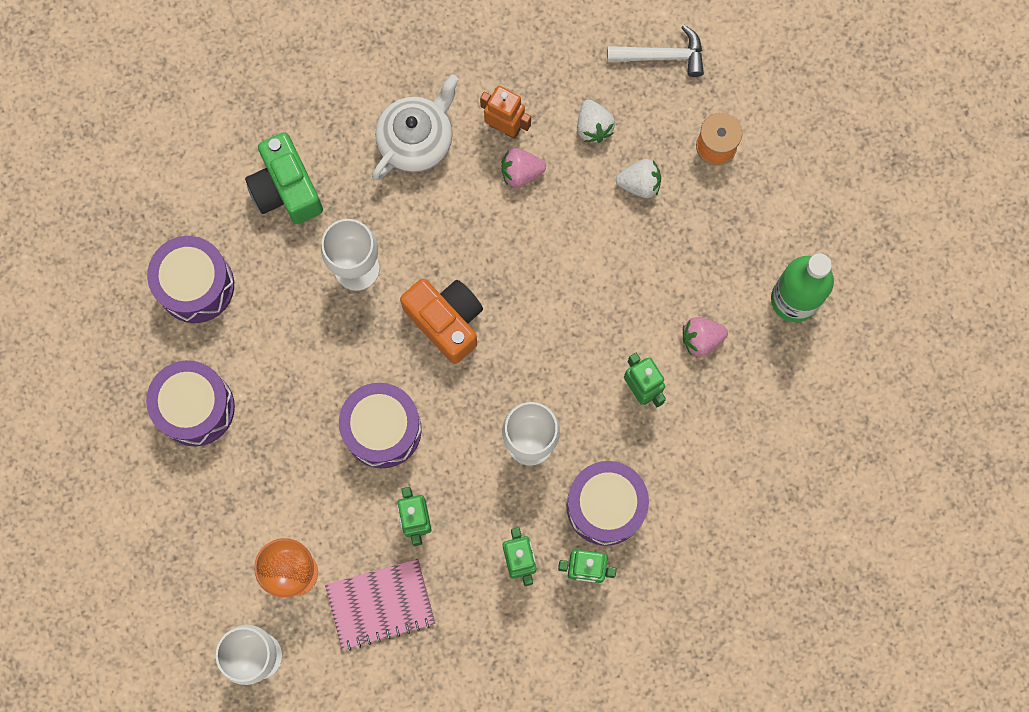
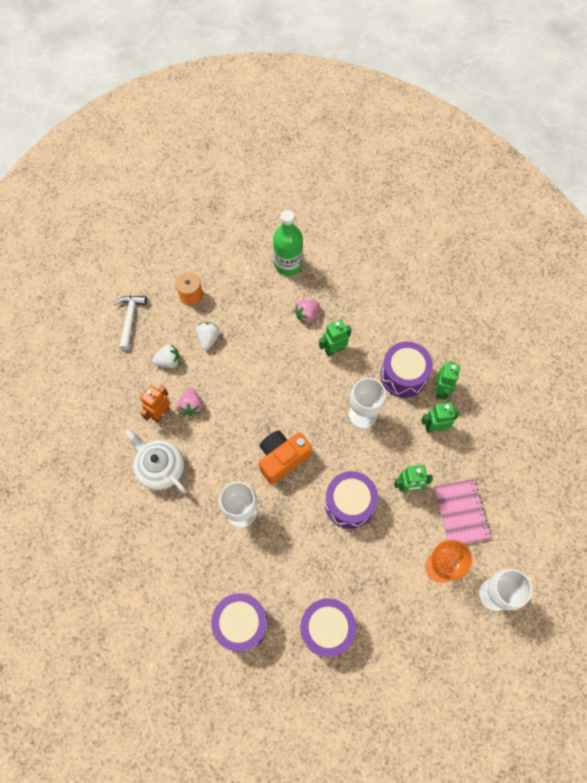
camera: 85 degrees left, 10 degrees down
green camera [245,132,323,224] -> none
pink strawberry [683,317,728,356] -> pink strawberry turned 60 degrees clockwise [294,300,320,323]

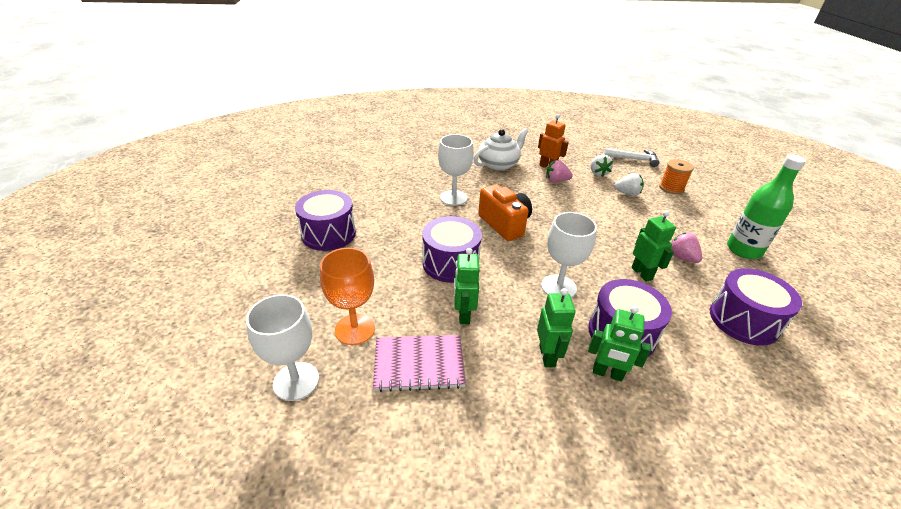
camera: 95 degrees right, 30 degrees down
purple drum [211,593,268,652] -> purple drum moved to [710,268,802,346]

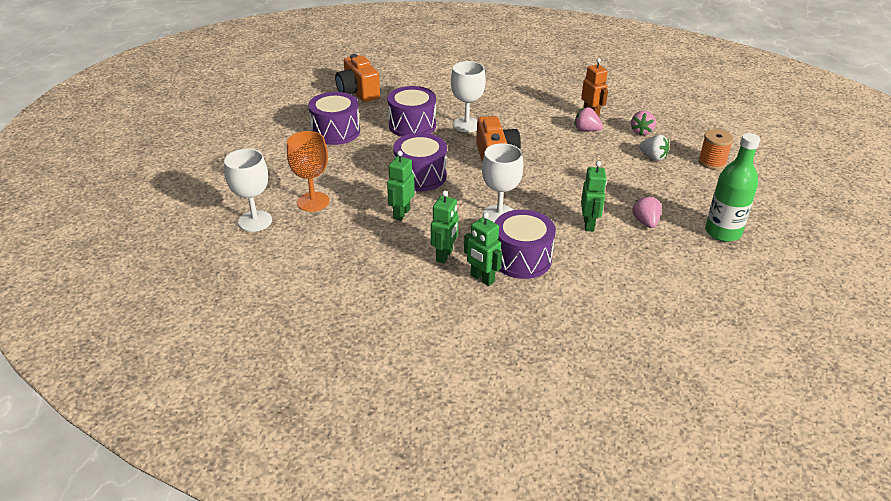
camera: 25 degrees right, 0 degrees up
pink notebook [373,335,466,392] -> none
white teapot [473,128,528,171] -> none
white strawberry [591,155,613,177] -> pink strawberry [631,111,656,135]
white hammer [604,148,660,167] -> none
purple drum [710,268,802,346] -> purple drum moved to [387,86,436,137]
none -> orange camera [335,54,380,102]

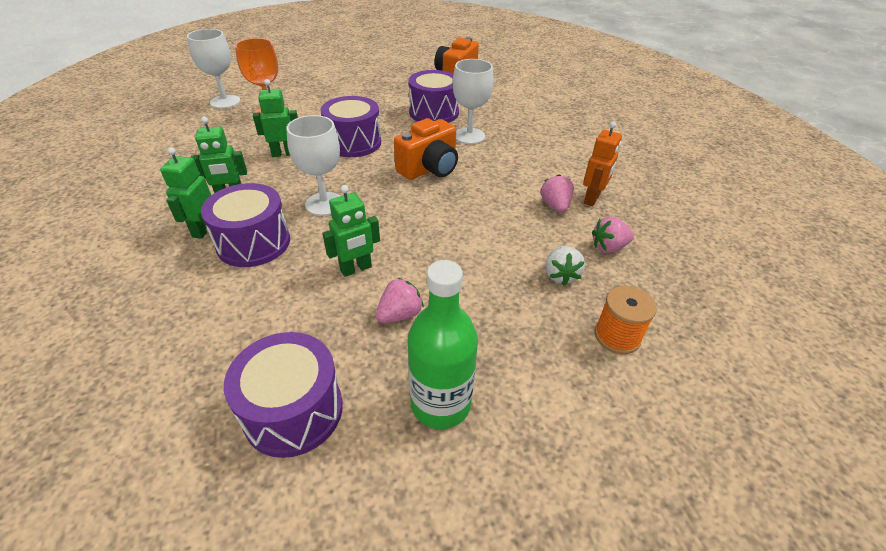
camera: 55 degrees right, 5 degrees up
purple drum [308,92,360,145] -> purple drum moved to [224,332,343,458]

